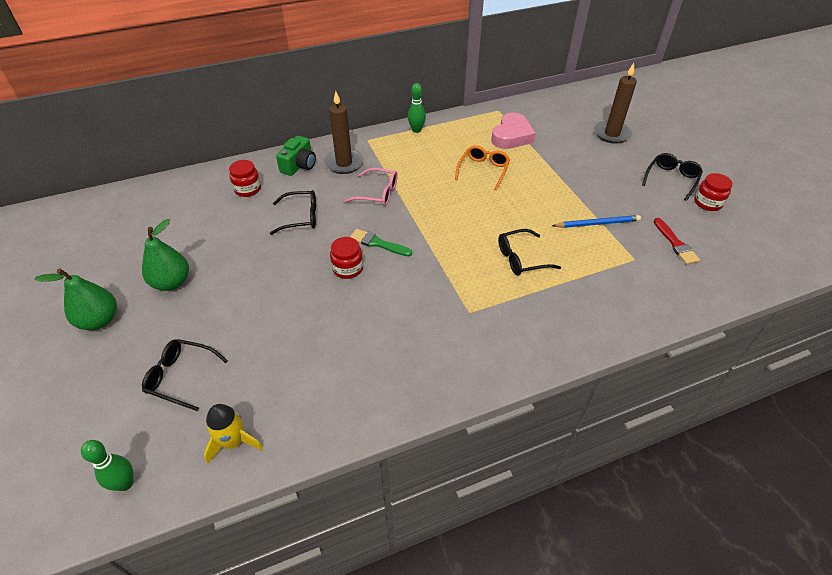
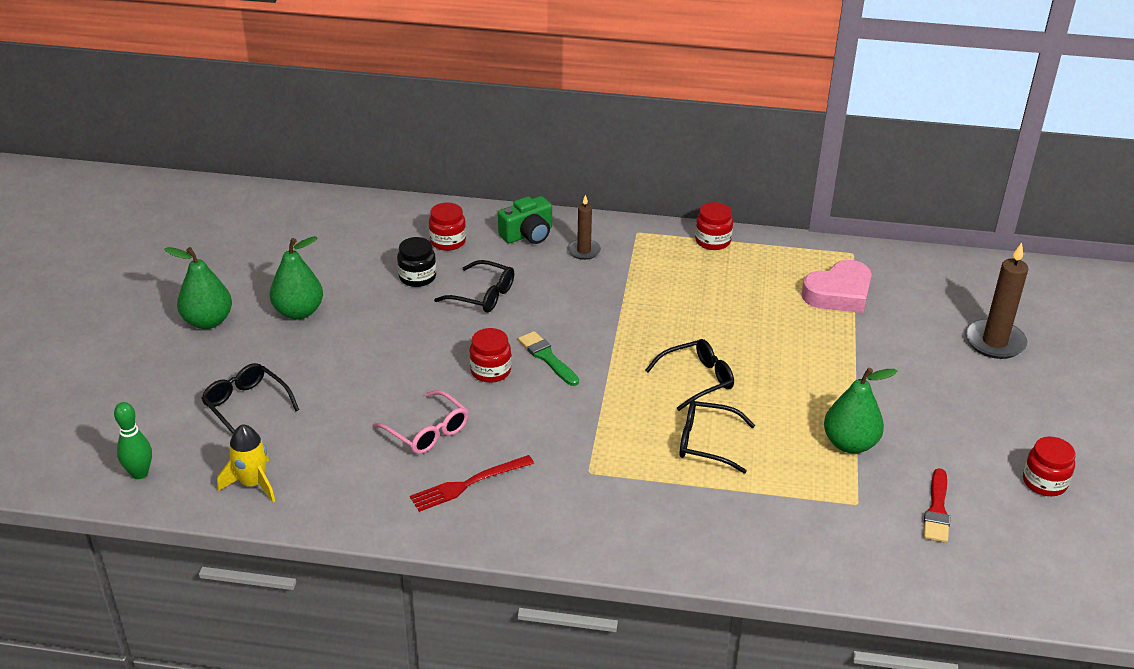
camera: 30 degrees right, 10 degrees down
brown candle [324,91,364,174] -> brown candle [567,195,601,260], size x0.60
pink glasses [344,168,398,206] -> pink glasses moved to [373,390,469,454]
green bowling pin [408,83,426,133] -> red jar [695,202,733,250]
orange glasses [455,145,510,190] -> none
blue pencil [552,215,641,228] -> green pear [824,367,898,454]
black glasses [642,153,703,201] -> black glasses moved to [645,339,734,411]
none -> black jar [397,237,436,287]
none -> red fork [410,455,534,512]

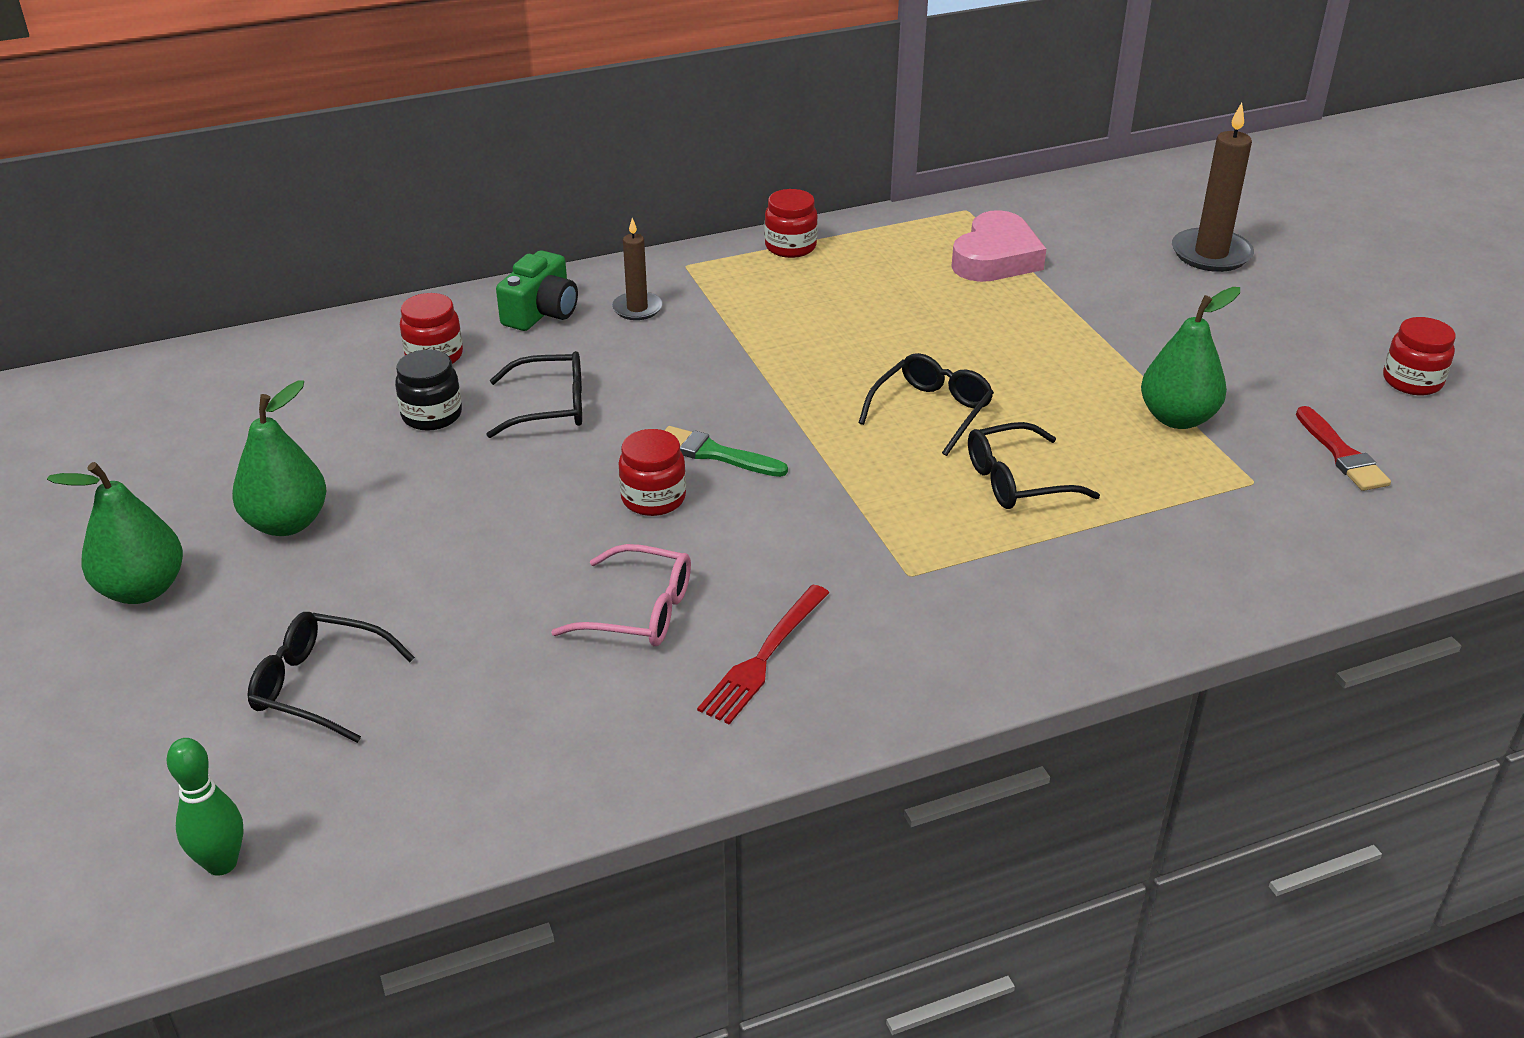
camera: 30 degrees left, 0 degrees up
yellow rocket [217,424,275,502] -> none

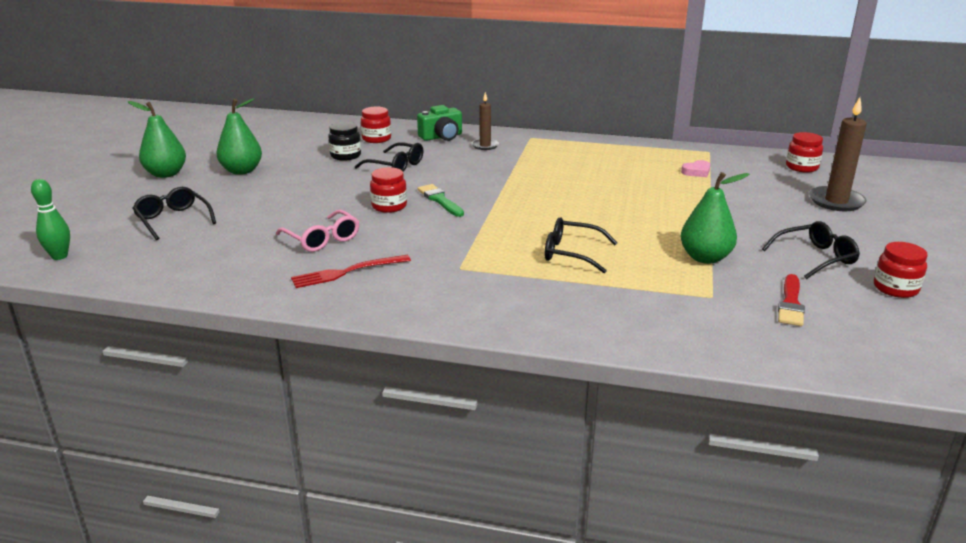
camera: 35 degrees right, 10 degrees down
red jar [765,189,818,258] -> red jar moved to [786,132,823,173]
black glasses [859,353,994,456] -> black glasses moved to [762,221,860,279]
pink heart [951,210,1046,282] -> pink heart [681,160,710,177], size x0.48

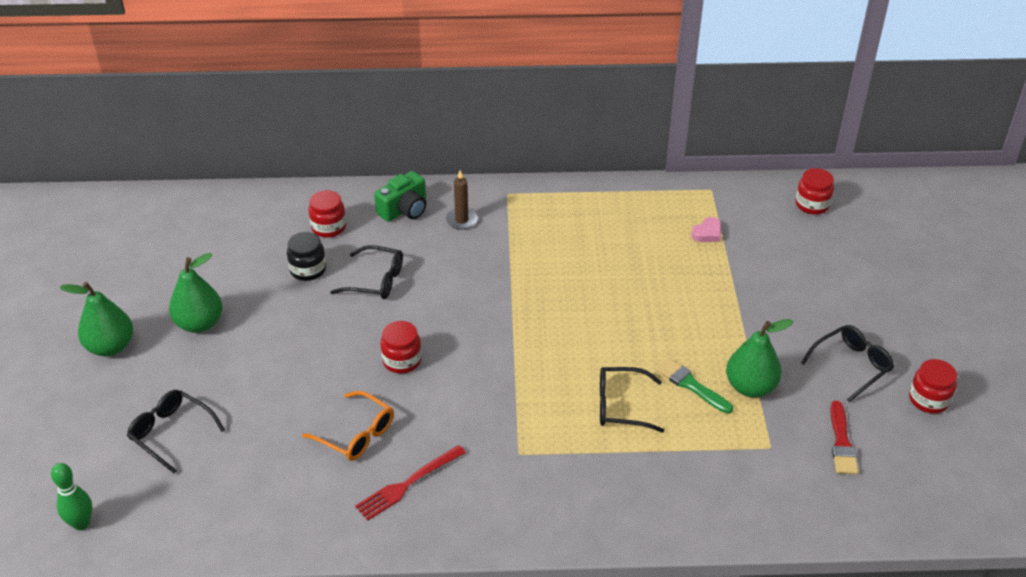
camera: 15 degrees left, 15 degrees up
pink glasses [276,210,359,252] -> orange glasses [302,391,394,461]
green brush [418,184,464,217] -> green brush moved to [656,358,733,414]
brown candle [809,97,867,211] -> none

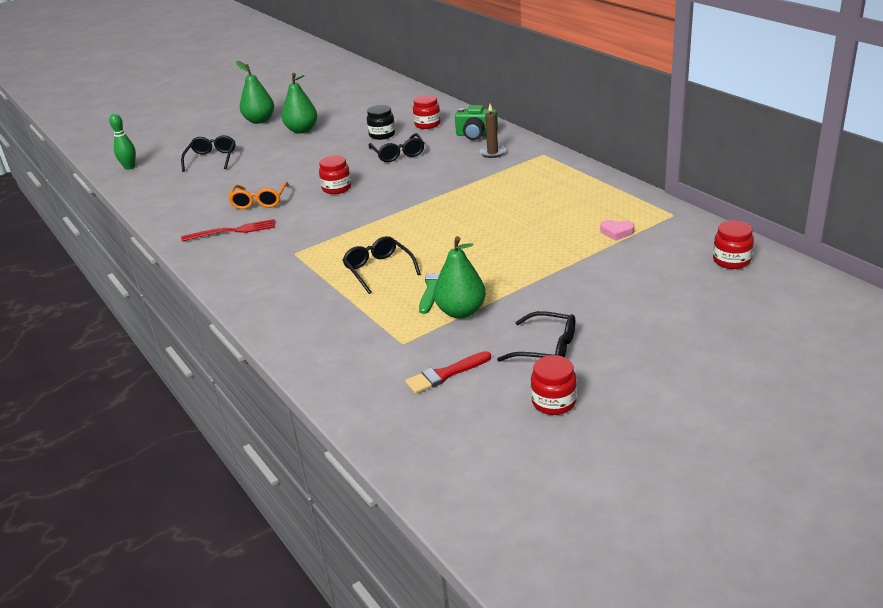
camera: 60 degrees right, 10 degrees down
red fork [355,445,466,521] -> red fork turned 150 degrees clockwise [181,219,275,242]

